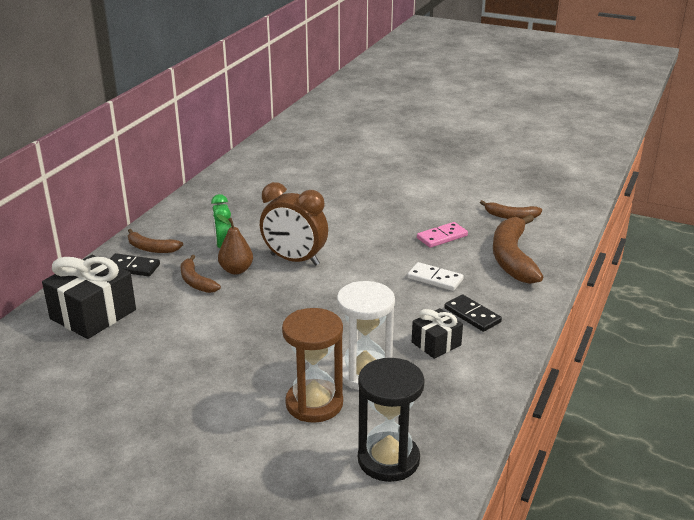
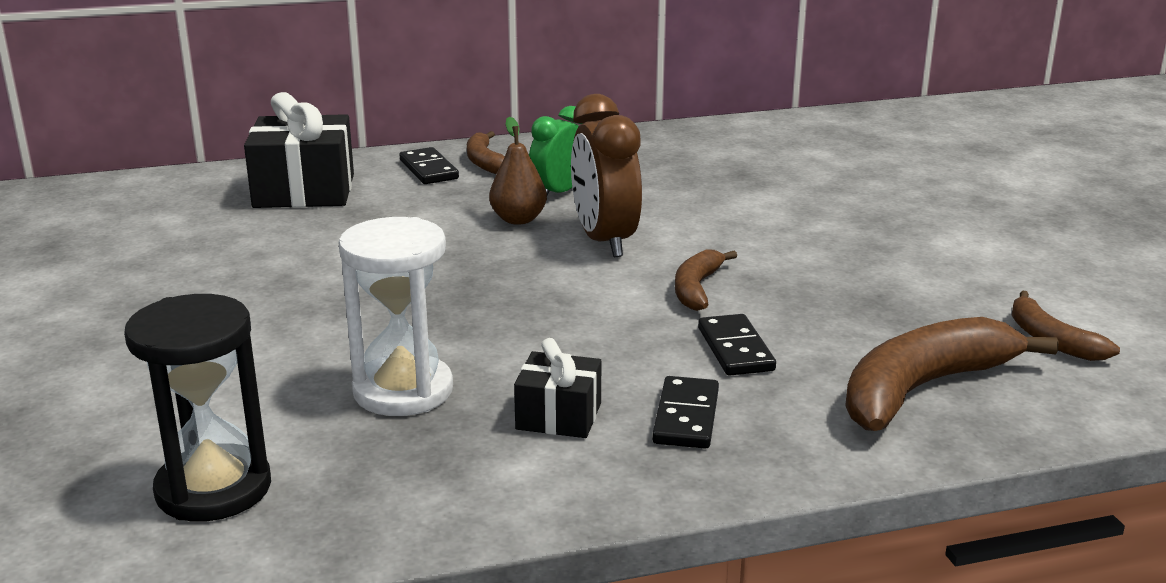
camera: 50 degrees right, 5 degrees down
brown banana [181,255,221,293] -> brown banana moved to [675,250,737,311]
brown hourglass [282,308,343,423] -> none
white domino [407,262,464,291] -> black domino [698,314,776,376]
pink domino [417,222,468,248] -> none

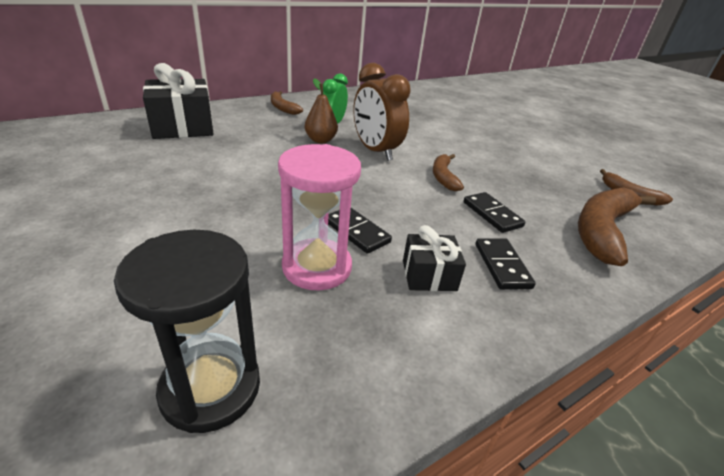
camera: 20 degrees left, 10 degrees up
white hourglass [338,217,453,416] -> pink hourglass [278,144,361,291]
black domino [399,147,459,184] -> black domino moved to [328,208,392,254]

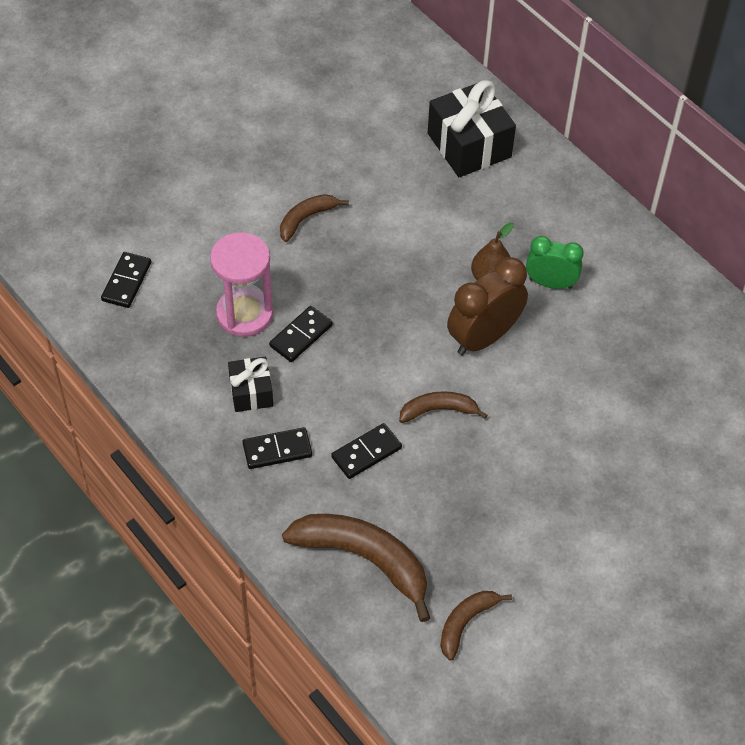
camera: 85 degrees right, 20 degrees up
black hourglass [114,230,260,433] -> black domino [101,252,151,308]
brown banana [271,91,303,115] -> brown banana moved to [280,194,349,242]

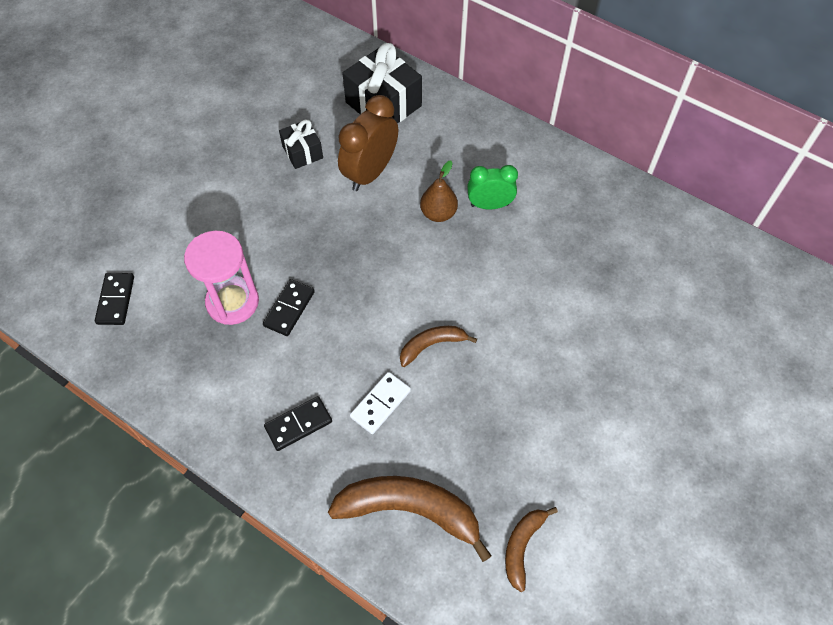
camera: 15 degrees left, 5 degrees up
black gift [228,357,273,412] -> black gift moved to [279,120,323,169]
brown banana [280,194,349,242] -> none
black domino [331,423,402,479] -> white domino [350,372,411,434]
brown clock [447,257,528,355] -> brown clock moved to [338,95,398,191]

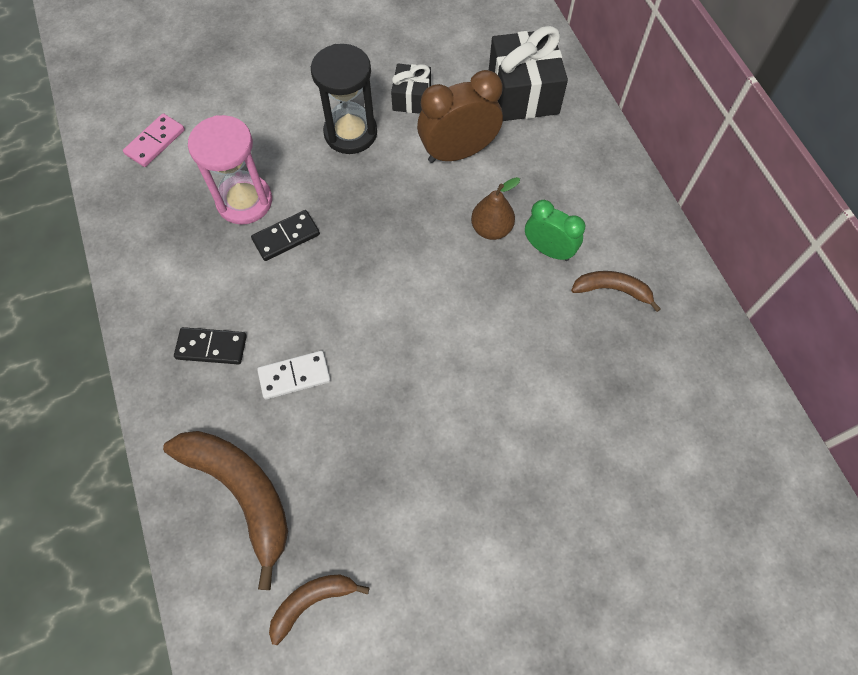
camera: 35 degrees right, 5 degrees up
black domino [95,273,134,325] -> pink domino [123,113,185,167]
brown banana [400,326,477,367] -> brown banana moved to [571,271,661,312]
none -> black hourglass [311,44,377,154]

